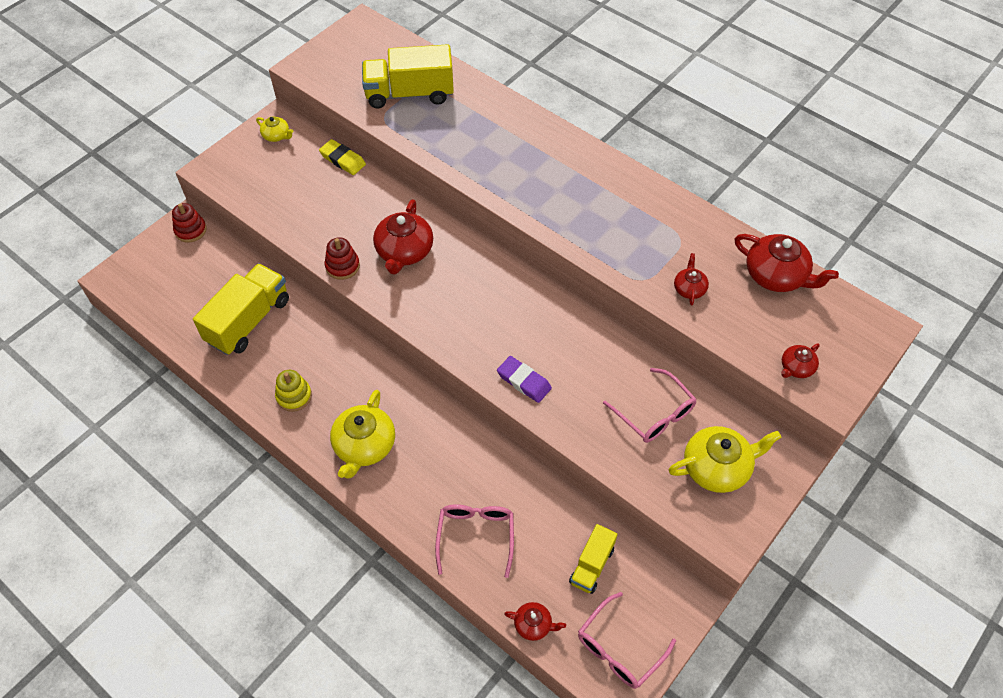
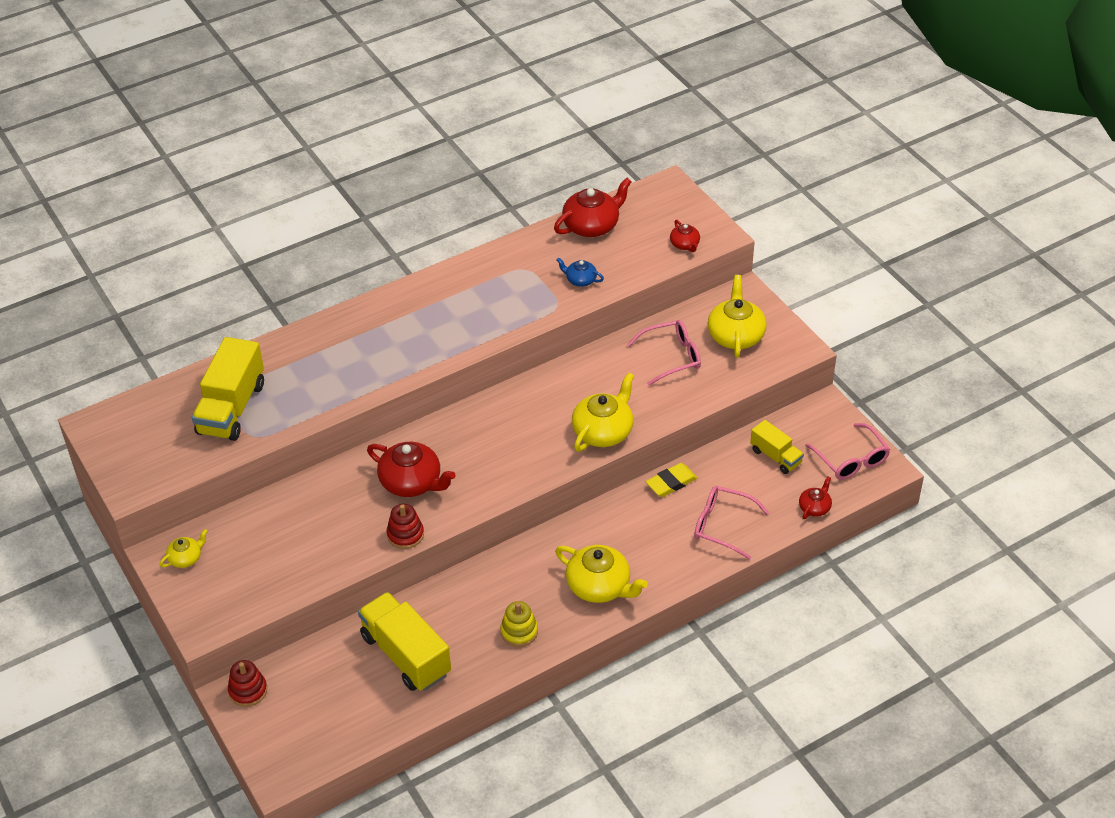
camera: 70 degrees left, 10 degrees down
yellow eraser [319,139,366,175] -> yellow eraser moved to [646,463,697,497]
purple eraser [497,356,552,403] -> yellow teapot [572,372,634,452]
red teapot [674,253,709,305] -> blue teapot [557,257,604,287]

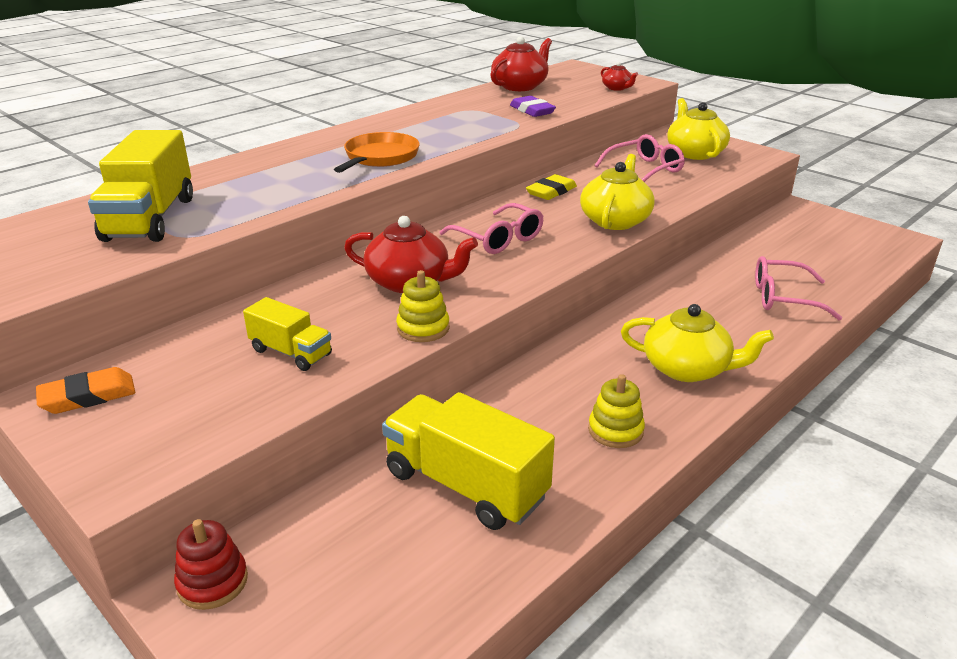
camera: 15 degrees left, 15 degrees down
yellow teapot [160,529,208,568] -> orange eraser [36,367,135,414]
red stacking toy [387,504,424,549] -> yellow stacking toy [396,270,450,342]
blue teapot [557,257,604,287] -> purple eraser [510,96,556,117]
yellow eraser [646,463,697,497] -> yellow eraser moved to [526,174,577,200]
yellow truck [750,420,804,474] -> yellow truck moved to [243,297,332,371]
red teapot [799,476,832,519] -> none
pink glasses [805,423,890,480] -> pink glasses moved to [439,203,544,254]
none -> orange pan [334,132,420,173]

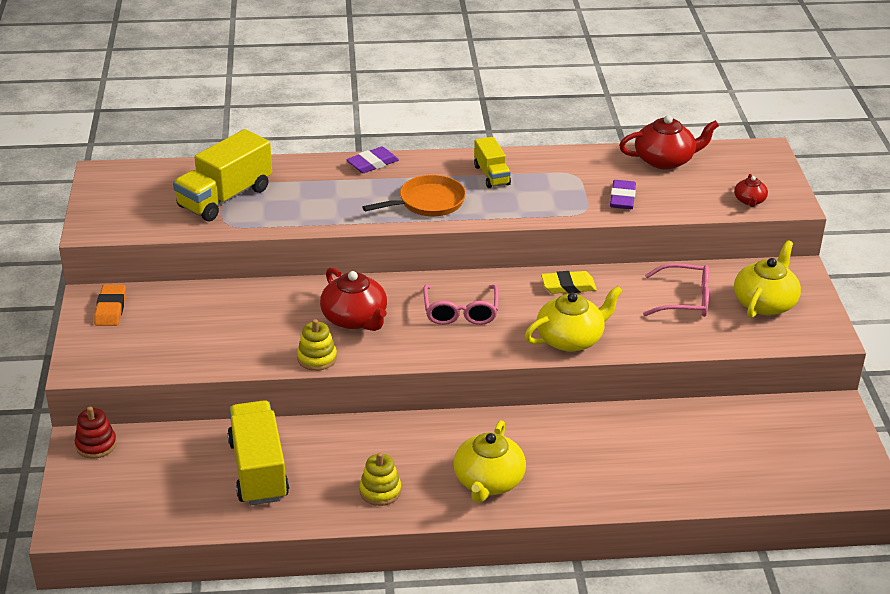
camera: 40 degrees right, 5 degrees up
orange eraser [36,367,135,414] -> orange eraser turned 75 degrees clockwise [94,285,126,326]
yellow truck [243,297,332,371] -> yellow truck moved to [474,137,511,188]
yellow teapot [621,304,774,382] -> yellow teapot turned 45 degrees clockwise [453,420,526,503]
pink glasses [755,256,842,320] -> none
none -> purple eraser [346,147,399,173]

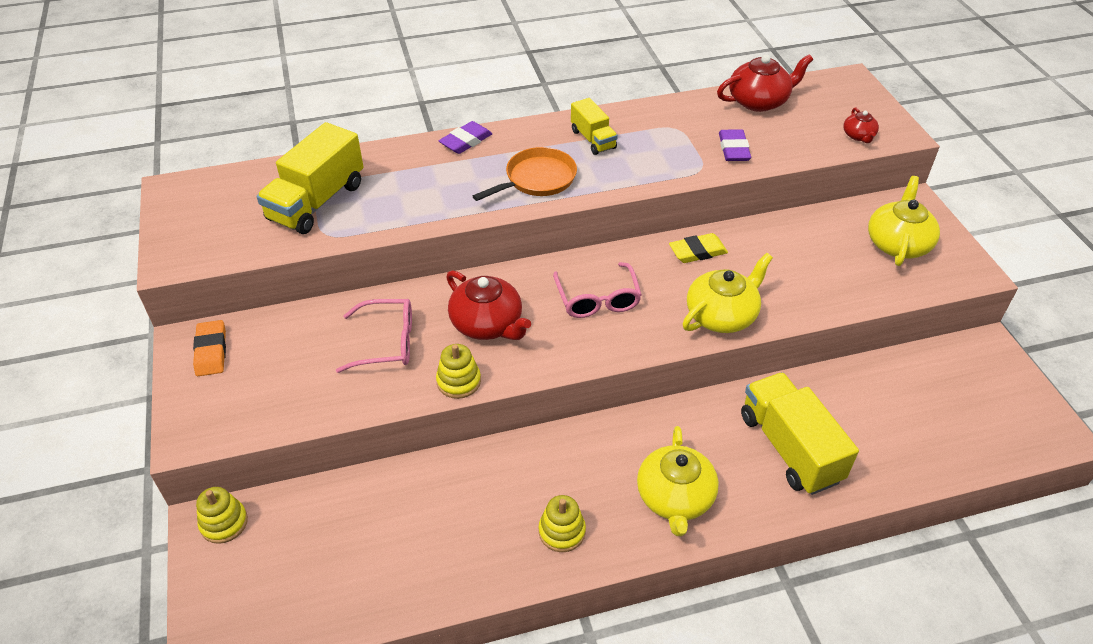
camera: 10 degrees left, 10 degrees up
red stacking toy [75,407,117,459] -> yellow stacking toy [196,487,248,544]
yellow truck [227,400,289,505] -> yellow truck moved to [741,372,859,495]
pink glasses [643,263,709,317] -> pink glasses moved to [336,299,412,373]

